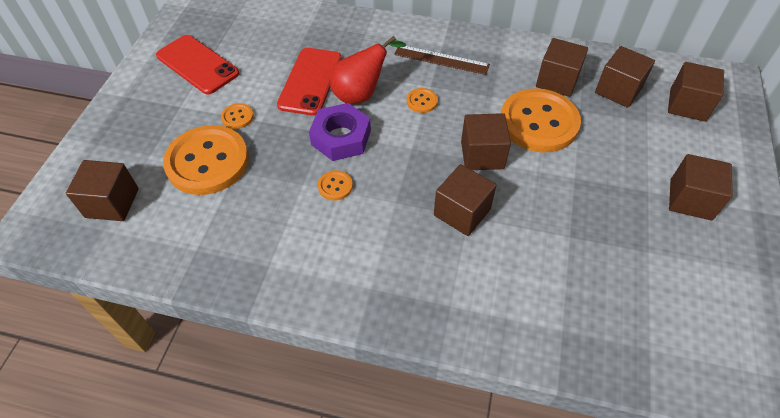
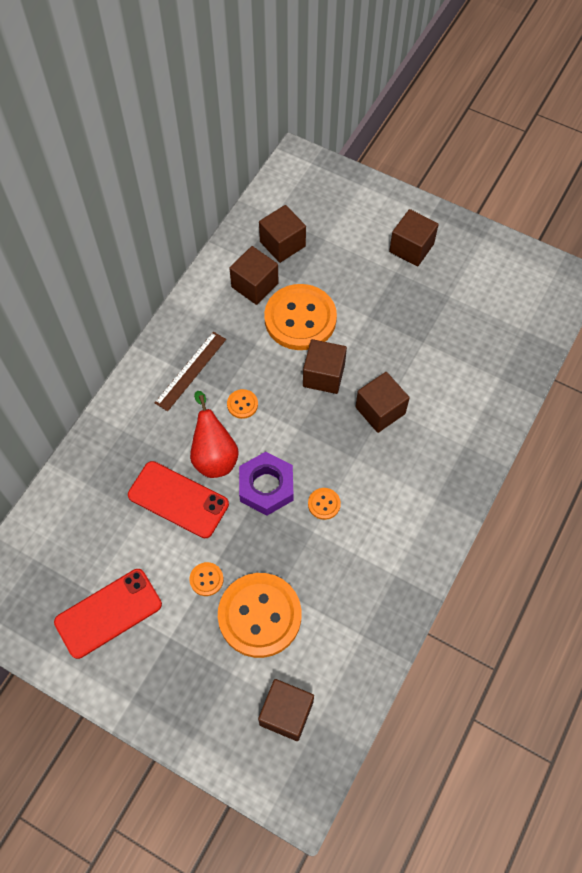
camera: 75 degrees left, 10 degrees up
brown cube [668,62,724,122] -> none

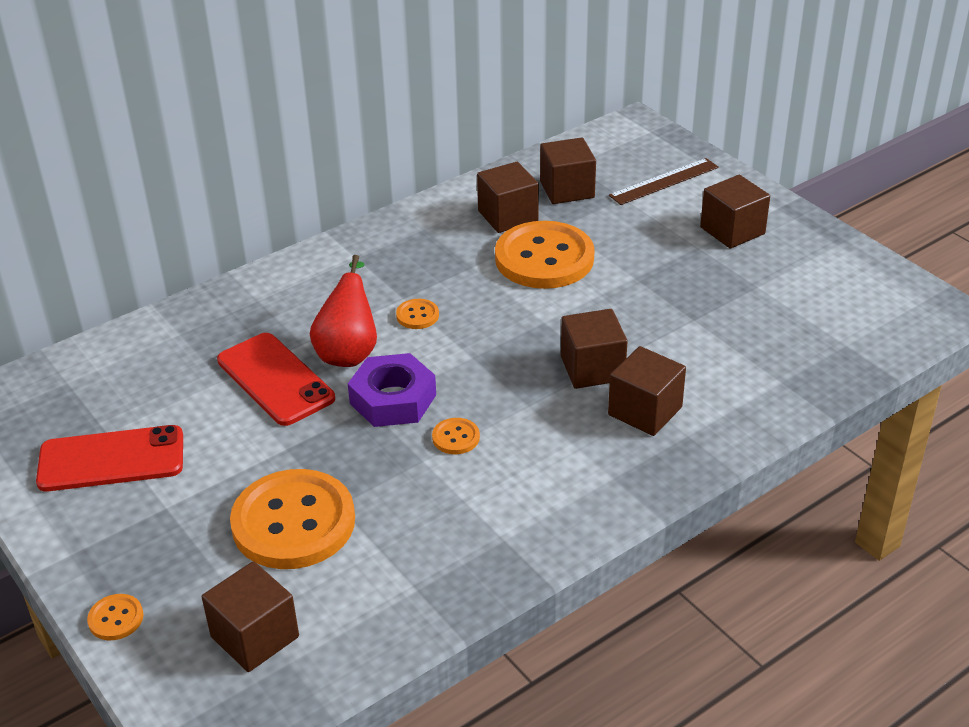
camera: 25 degrees right, 25 degrees down
brown ruler [155,332,226,411] -> brown ruler moved to [609,158,719,205]
orange button [189,562,224,596] -> orange button moved to [87,594,143,640]
brown cube [303,339,347,394] -> brown cube moved to [608,346,686,436]

